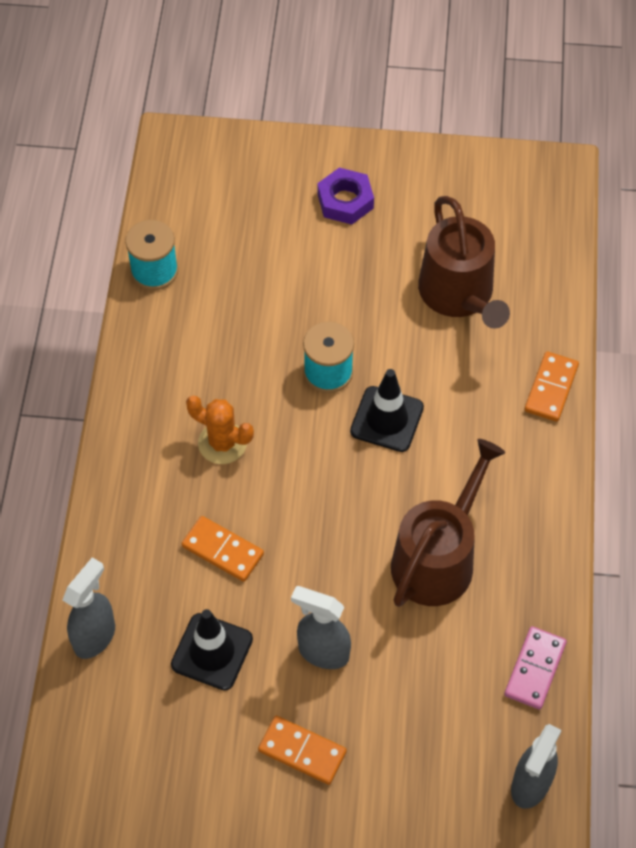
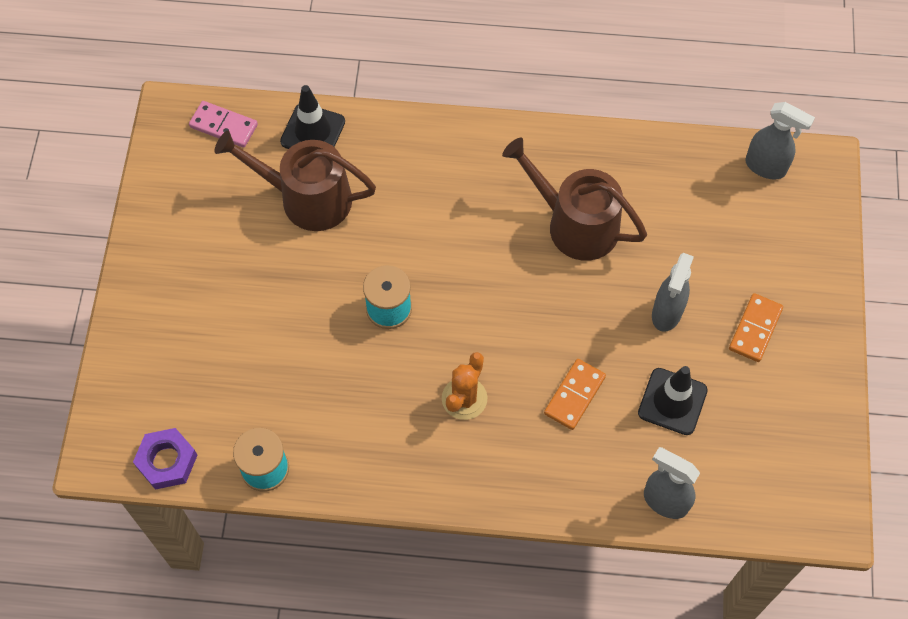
camera: 90 degrees left, 5 degrees up
purple nut [317,168,374,224] -> purple nut moved to [133,428,197,490]
black traffic cone [350,369,424,452] -> black traffic cone moved to [280,85,345,149]
brown watering can [418,196,510,329] -> brown watering can turned 150 degrees counterclockwise [214,131,376,231]
pink domino [504,626,567,710] -> pink domino moved to [189,101,258,148]
orange domino [524,351,579,422] -> none

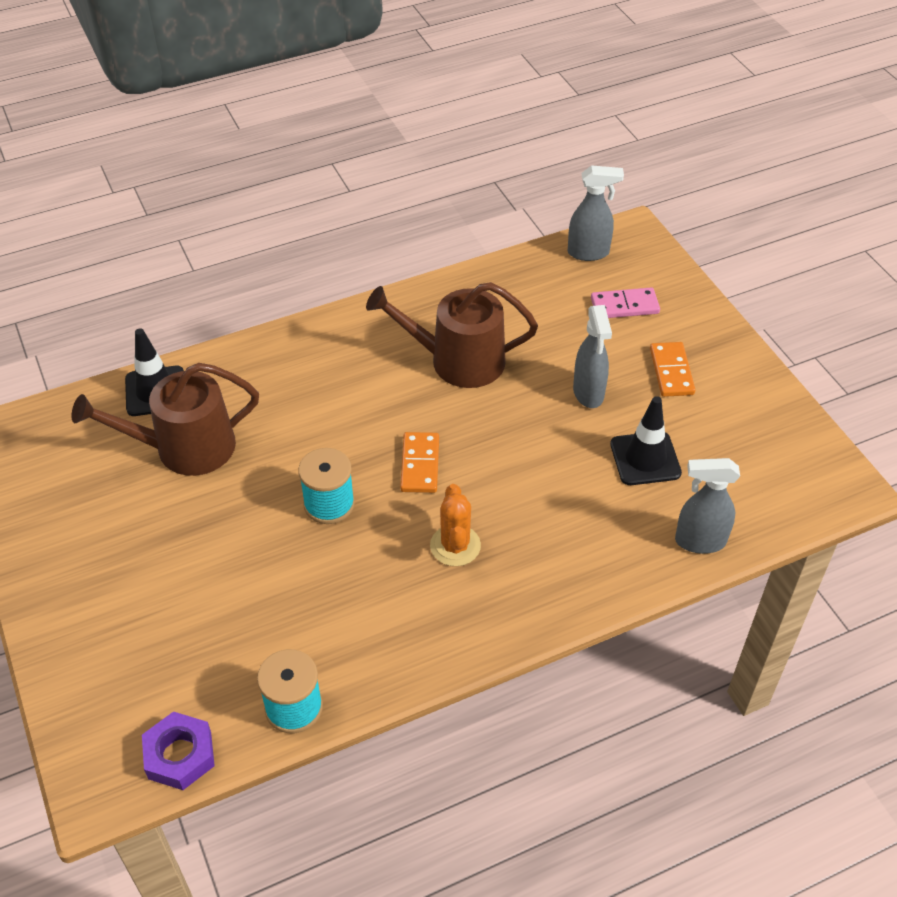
camera: 30 degrees left, 15 degrees down
pink domino [189,101,258,148] -> pink domino moved to [591,287,660,318]
orange domino [544,359,606,430] -> orange domino moved to [400,432,439,493]

